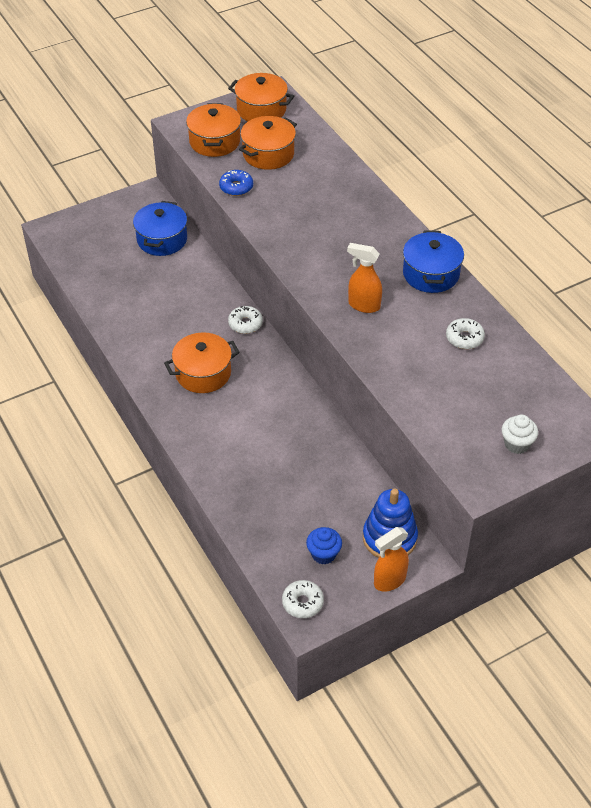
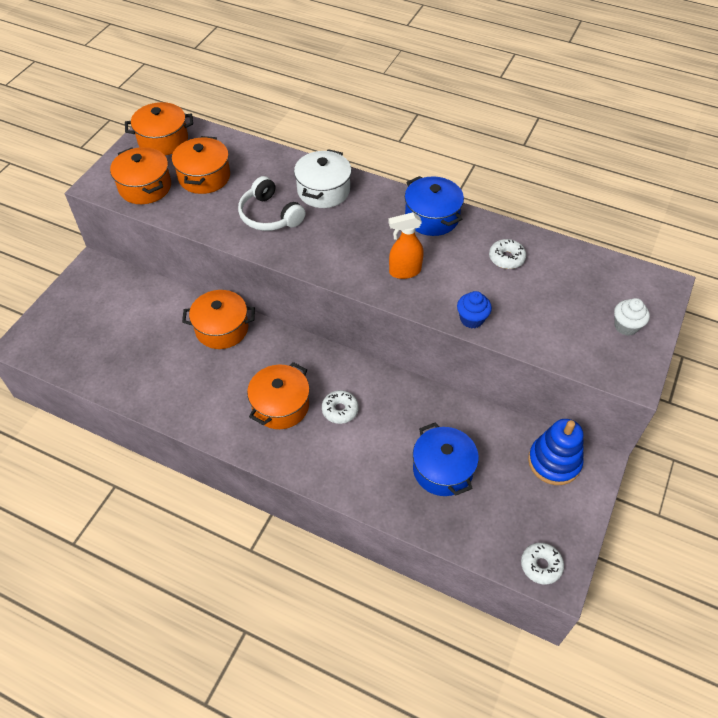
camera: 35 degrees left, 5 degrees up
blue pot [133,201,187,256] -> blue pot moved to [413,422,479,496]
blue donut [219,170,253,196] -> none
white donut [228,306,263,334] -> white donut moved to [322,390,359,424]
blue cupcake [306,527,342,564] -> blue cupcake moved to [457,291,492,328]
orange spray bottle [374,527,409,592] -> none
none -> orange pot [182,290,255,349]
none -> white headphones [238,176,306,231]
none -> white pot [294,149,352,208]

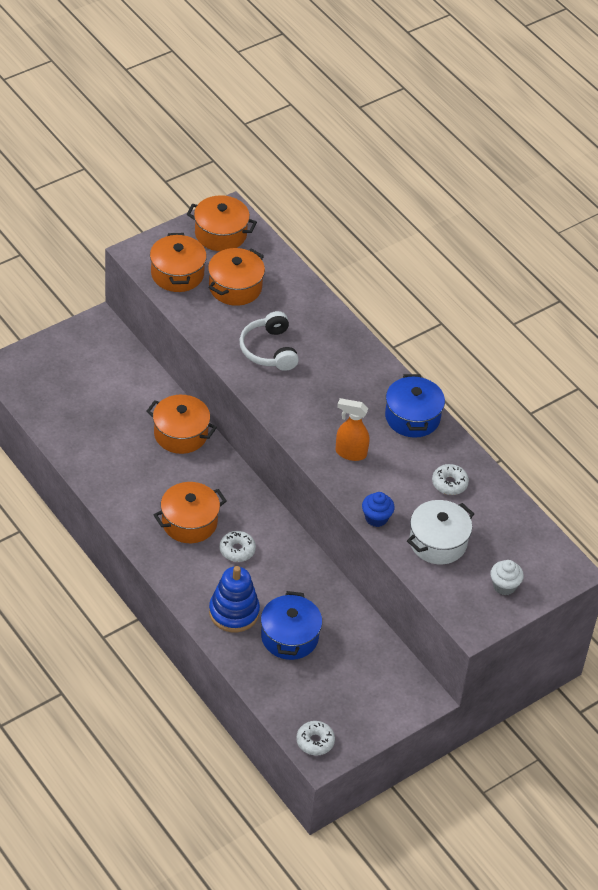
camera: 25 degrees right, 5 degrees down
white pot [294,149,352,208] -> white pot moved to [407,500,474,564]
blue stacking toy [528,419,584,485] -> blue stacking toy moved to [209,566,260,632]

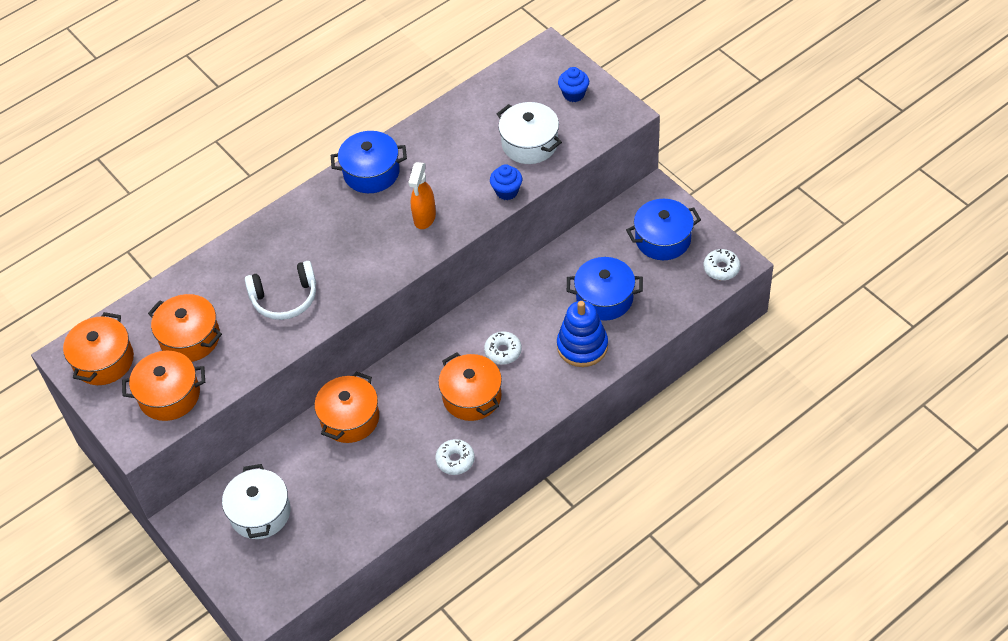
camera: 85 degrees left, 5 degrees up
white donut [432,464,469,495] -> white donut moved to [435,439,475,475]
white cupcake [490,560,524,595] -> blue cupcake [558,67,589,102]
none -> white pot [222,464,290,539]
none -> blue pot [626,199,701,260]

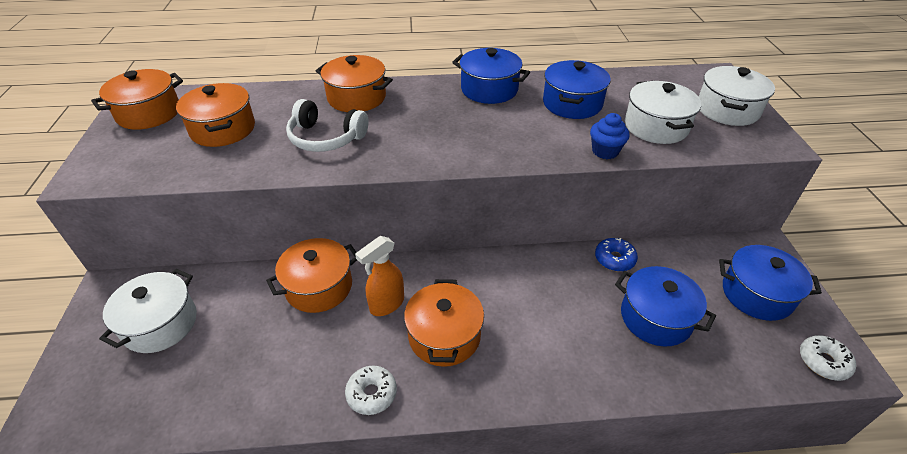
camera: 30 degrees right, 10 degrees down
orange pot [122,351,205,421] -> orange pot moved to [316,55,393,112]
orange spray bottle [408,162,436,229] -> orange spray bottle moved to [355,236,404,316]
white donut [484,331,522,365] -> none
blue stacking toy [557,301,608,367] -> none
blue cupcake [558,67,589,102] -> white pot [699,66,775,126]
none -> blue pot [543,60,611,119]
none -> blue donut [595,238,638,272]

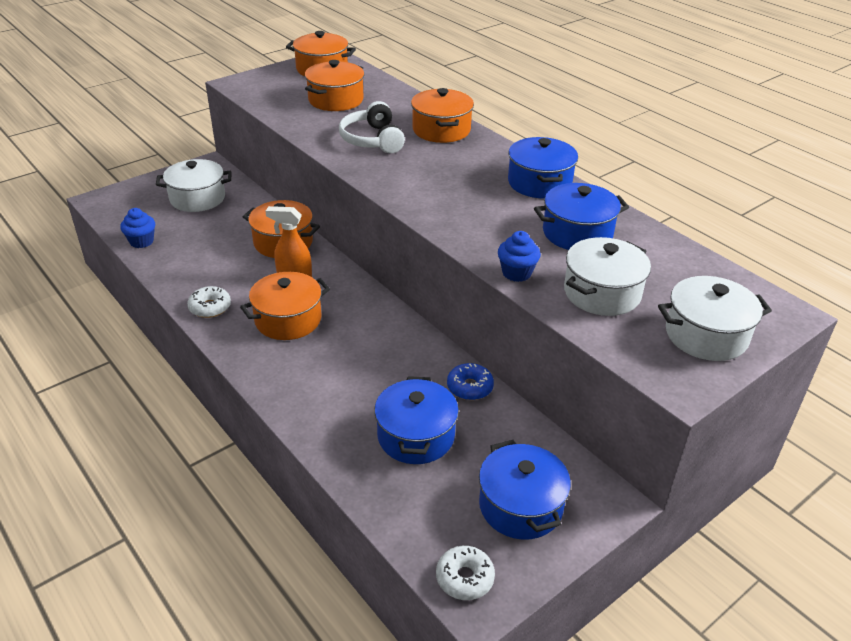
camera: 55 degrees right, 5 degrees down
none -> blue cupcake [120,208,155,248]

